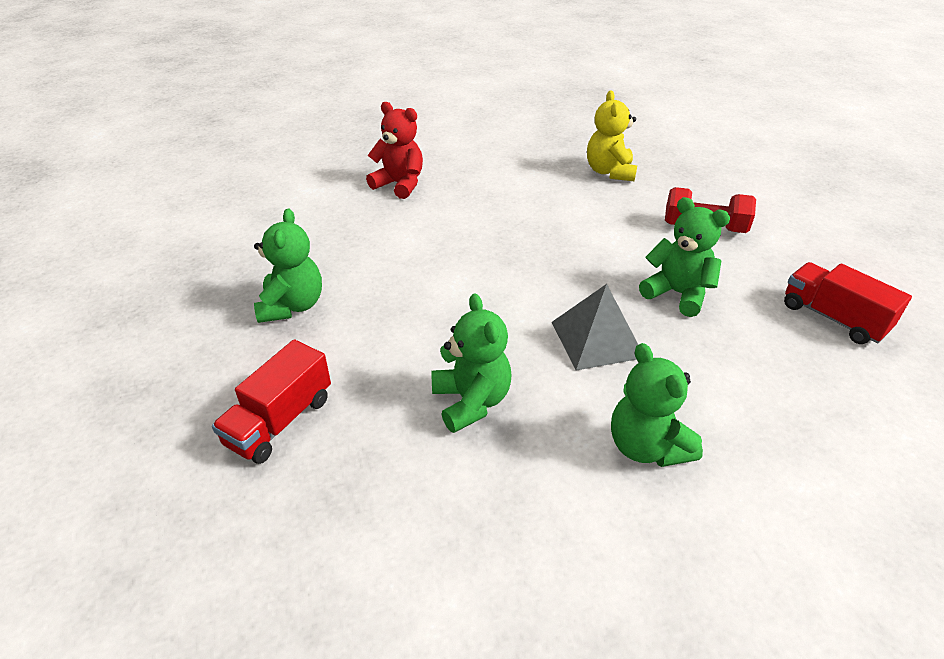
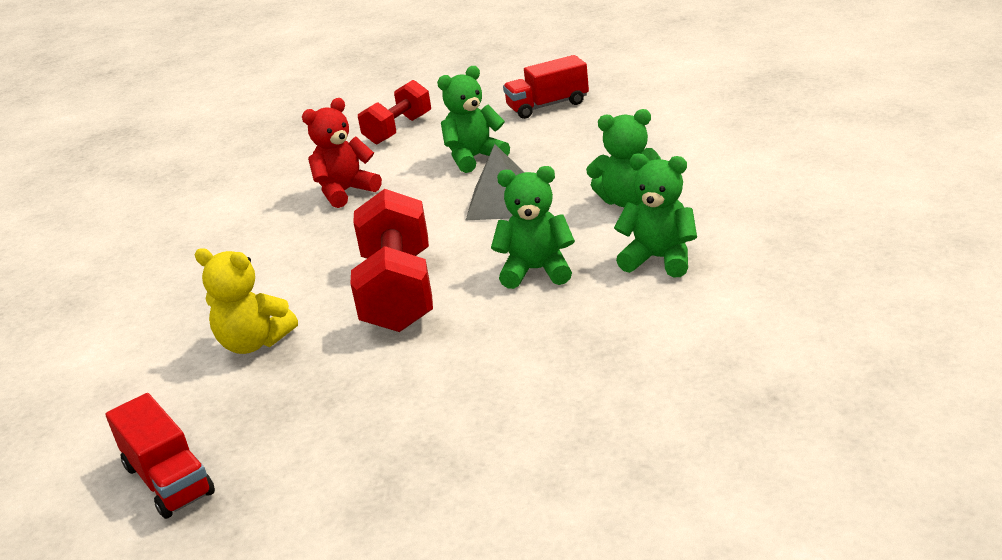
camera: 65 degrees left, 10 degrees down
red truck [212,340,331,464] -> red truck moved to [106,393,215,519]
green teddy bear [254,208,322,323] -> green teddy bear moved to [614,153,697,277]
red teddy bear [366,102,423,199] -> red teddy bear moved to [302,98,382,208]
yellow teddy bear [587,90,637,181] -> yellow teddy bear moved to [195,248,298,354]
none -> red dumbbell [350,189,433,332]

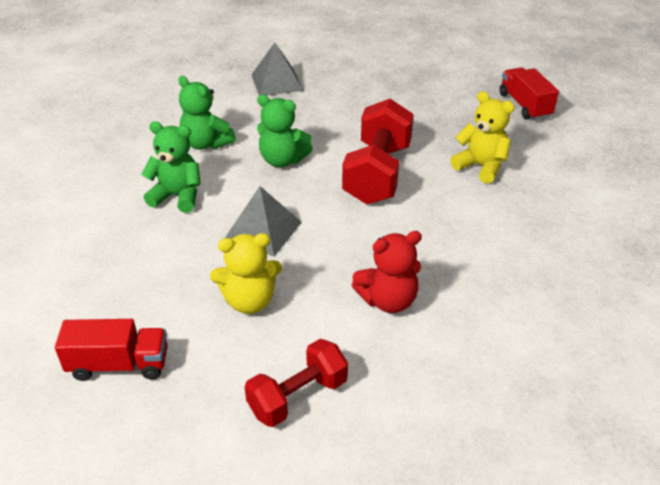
camera: 165 degrees left, 10 degrees up
green teddy bear [437,66,510,173] -> yellow teddy bear [210,233,282,314]
none -> grey pyramid [251,43,304,96]

